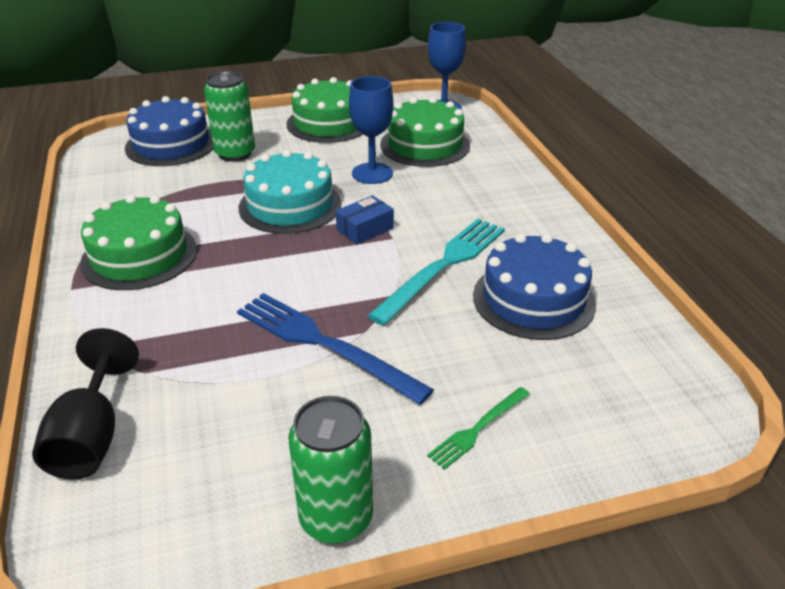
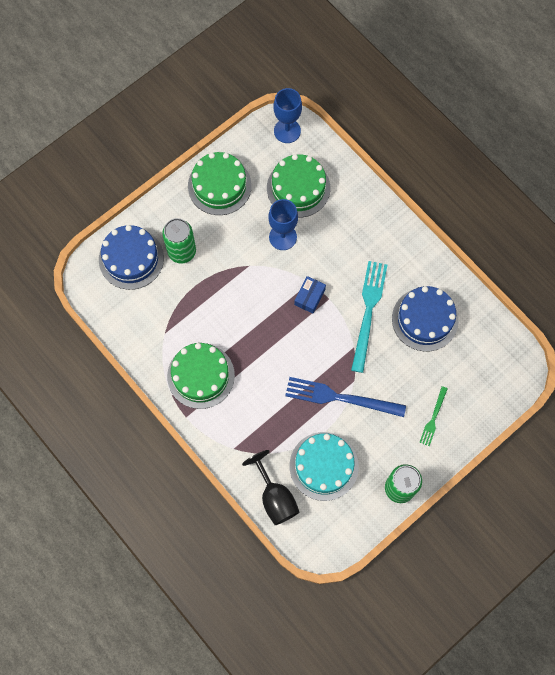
camera: 25 degrees left, 35 degrees up
turquoise cake [239,150,342,234] -> turquoise cake moved to [289,432,359,501]

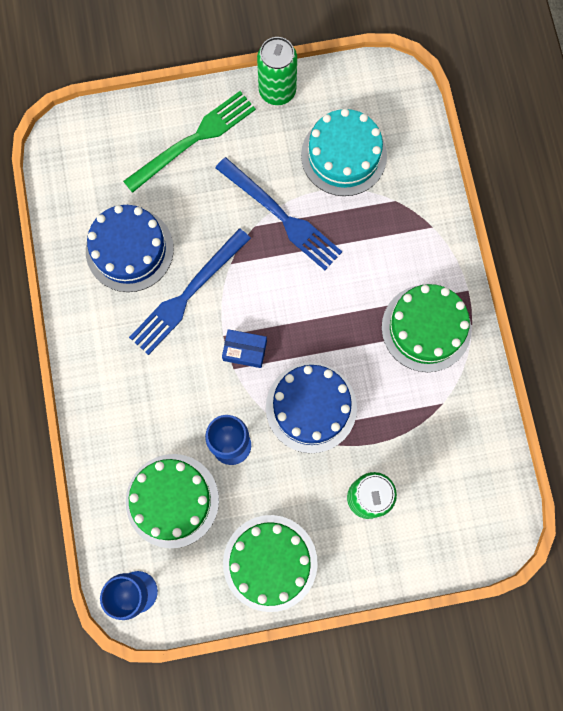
camera: 150 degrees left, 5 degrees up
blue cake [99,225,164,290] -> blue cake moved to [266,363,357,453]
black goblet [242,450,300,525] -> none
blue box [294,276,326,313] -> blue box turned 45 degrees clockwise [222,329,267,368]
turquoise fork [351,261,387,373] -> blue fork [129,228,251,355]
green fork [419,386,448,446] -> green fork [123,91,256,193], size x1.93

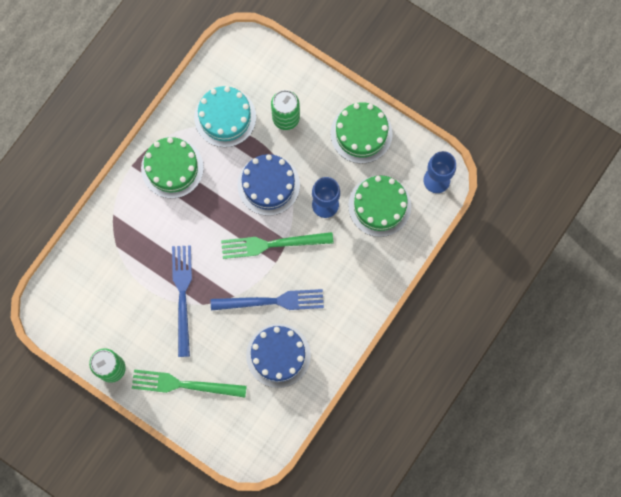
camera: 135 degrees left, 0 degrees up
blue box [222,329,267,368] -> green fork [221,232,333,259]
turquoise cake [301,109,387,196] -> turquoise cake moved to [194,86,256,147]

